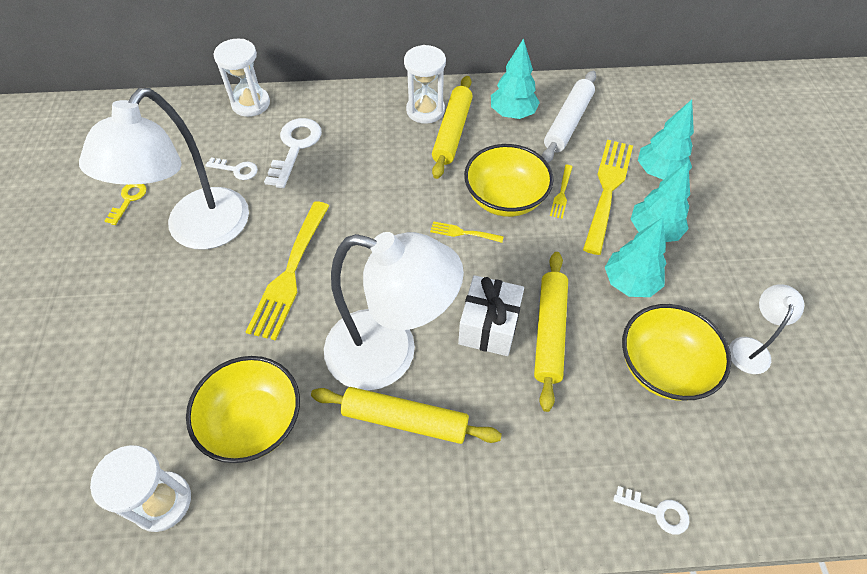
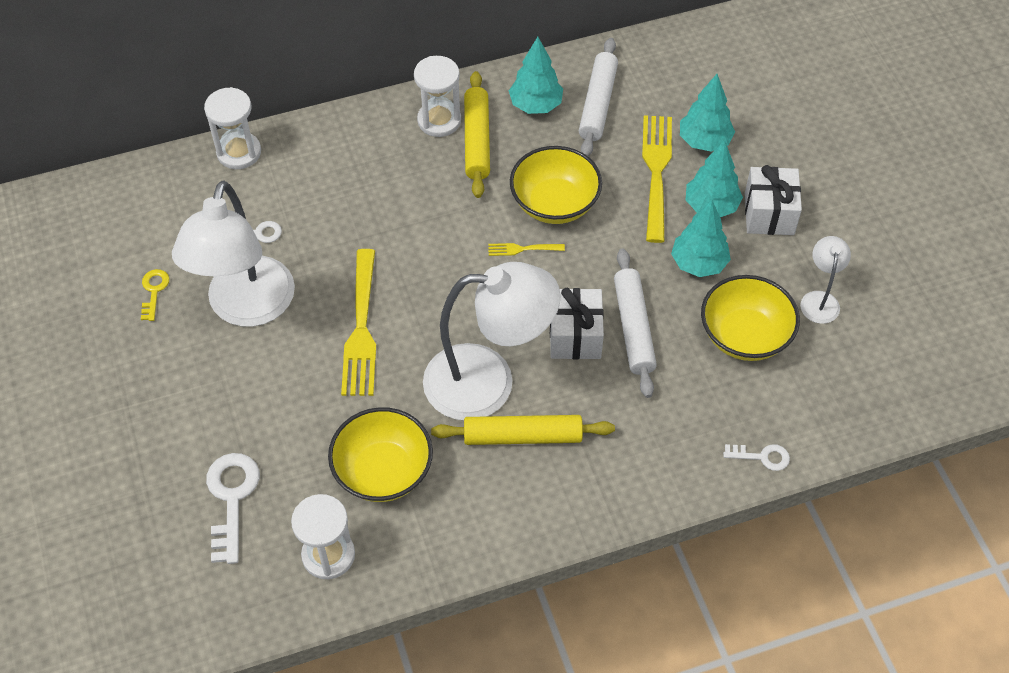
camera: 15 degrees left, 0 degrees up
white key [264,118,322,188] -> white key moved to [206,453,260,564]
yellow rolling pin [534,252,568,412] -> white rolling pin [614,248,657,398]
yellow fork [550,165,573,219] -> none
none -> white gift [745,165,802,235]

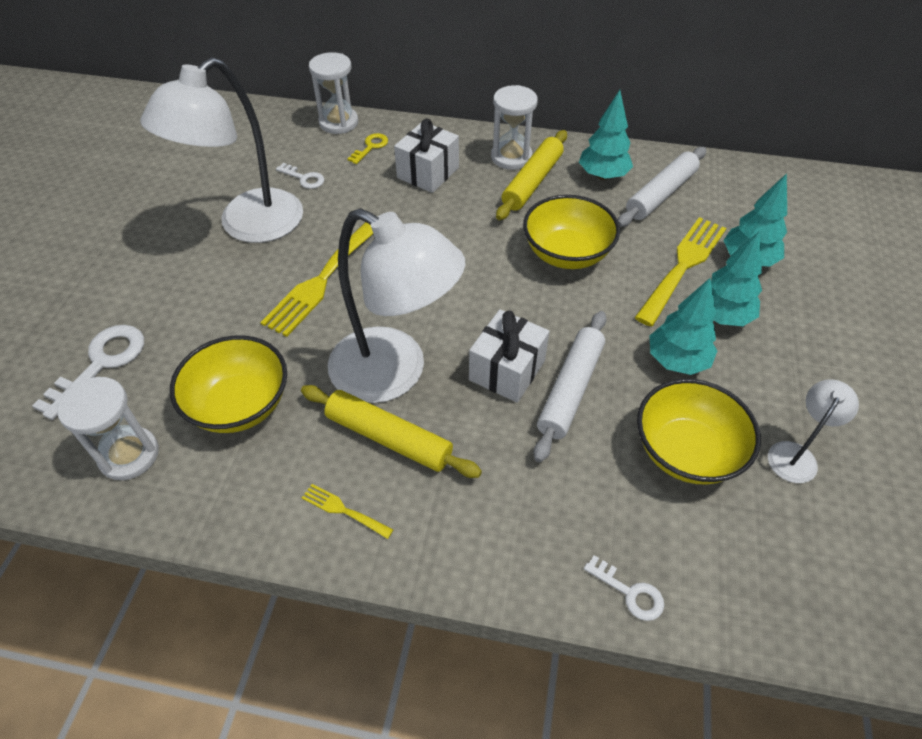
camera: 30 degrees right, 5 degrees down
yellow key [141,269,170,321] -> yellow key moved to [348,133,388,164]
yellow fork [488,243,565,256] -> yellow fork moved to [302,484,394,539]
white gift [745,165,802,235] -> white gift moved to [394,119,459,193]

